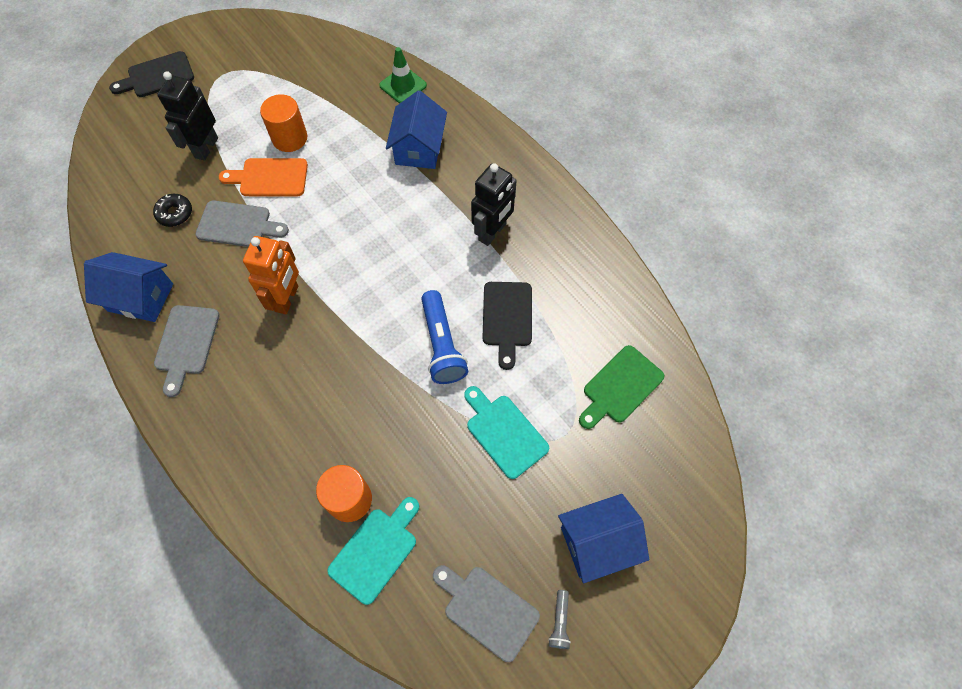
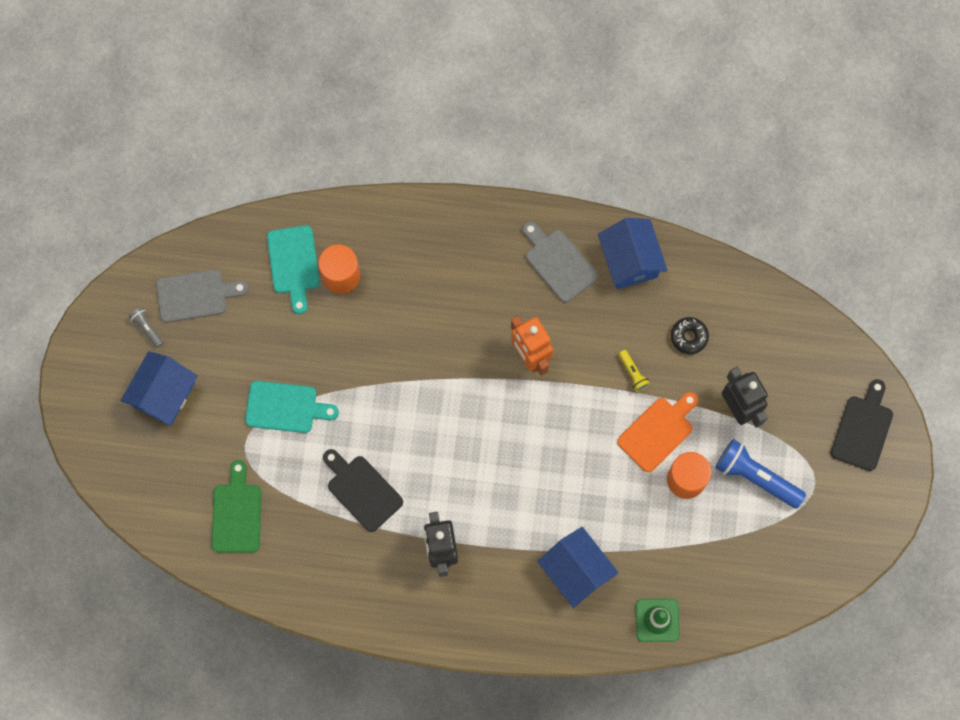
camera: 135 degrees right, 10 degrees up
blue house [84,252,173,322] -> blue house turned 75 degrees counterclockwise [598,218,667,289]
grey cutting board [195,200,289,247] -> yellow flashlight [619,350,650,392]
blue flashlight [421,290,468,384] -> blue flashlight moved to [715,439,806,509]

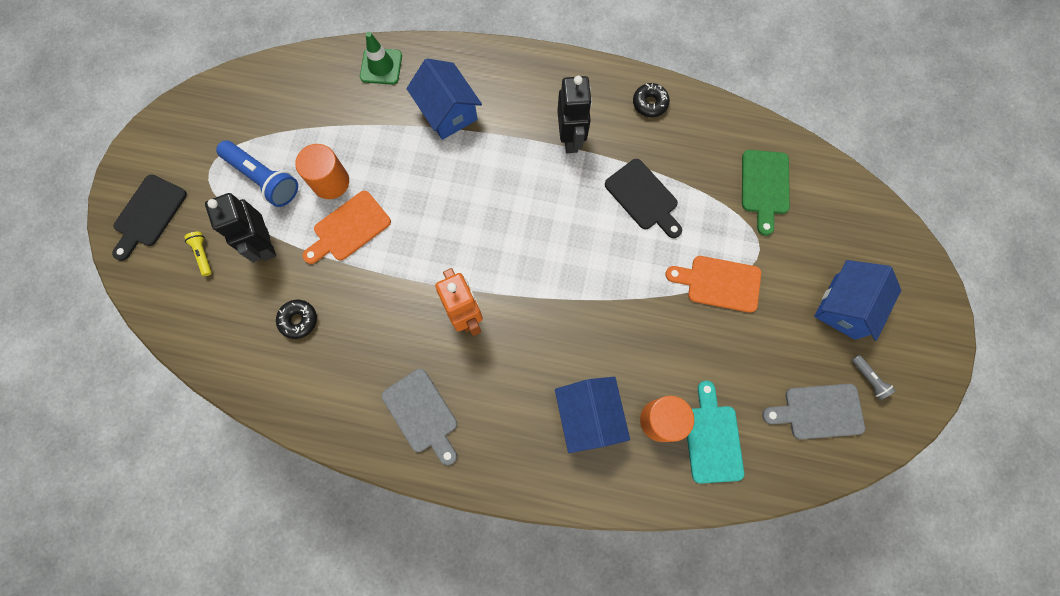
camera: 175 degrees left, 0 degrees up
turquoise cutting board [245,381,339,433] -> orange cutting board [665,256,761,313]
blue house [598,218,667,289] -> blue house moved to [555,377,630,453]
yellow flashlight [619,350,650,392] -> yellow flashlight moved to [184,232,212,276]
none -> black donut [633,83,670,117]

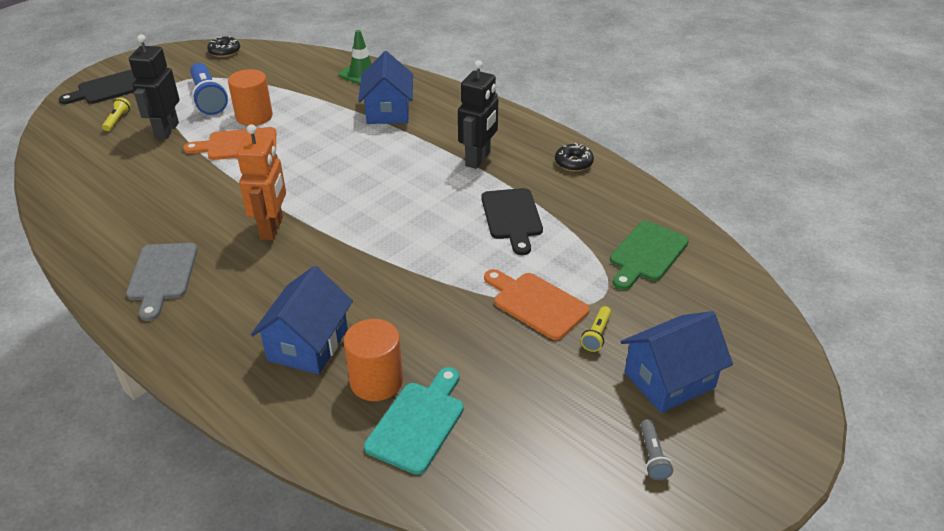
camera: 30 degrees right, 35 degrees down
black donut [276,300,317,339] -> black donut moved to [207,36,240,57]
grey cutting board [762,384,865,439] -> none
none -> yellow flashlight [581,306,611,352]

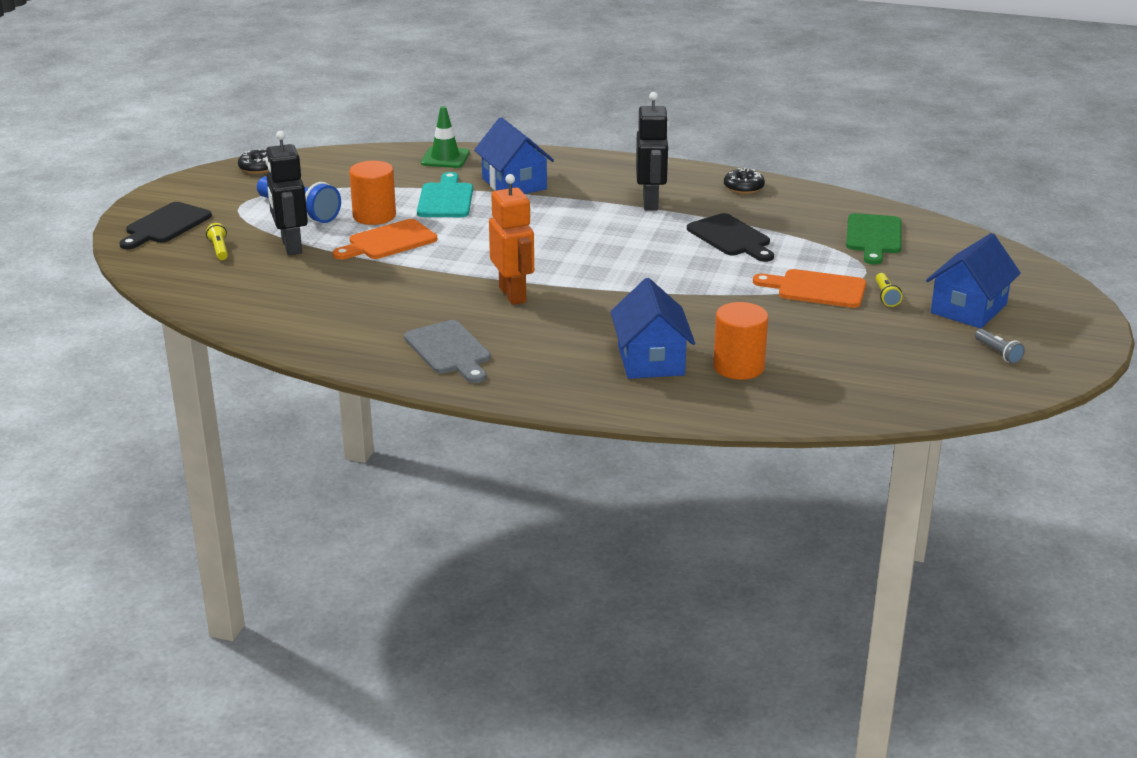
camera: 25 degrees left, 10 degrees down
turquoise cutting board [364,367,464,475] -> turquoise cutting board moved to [417,172,473,217]

